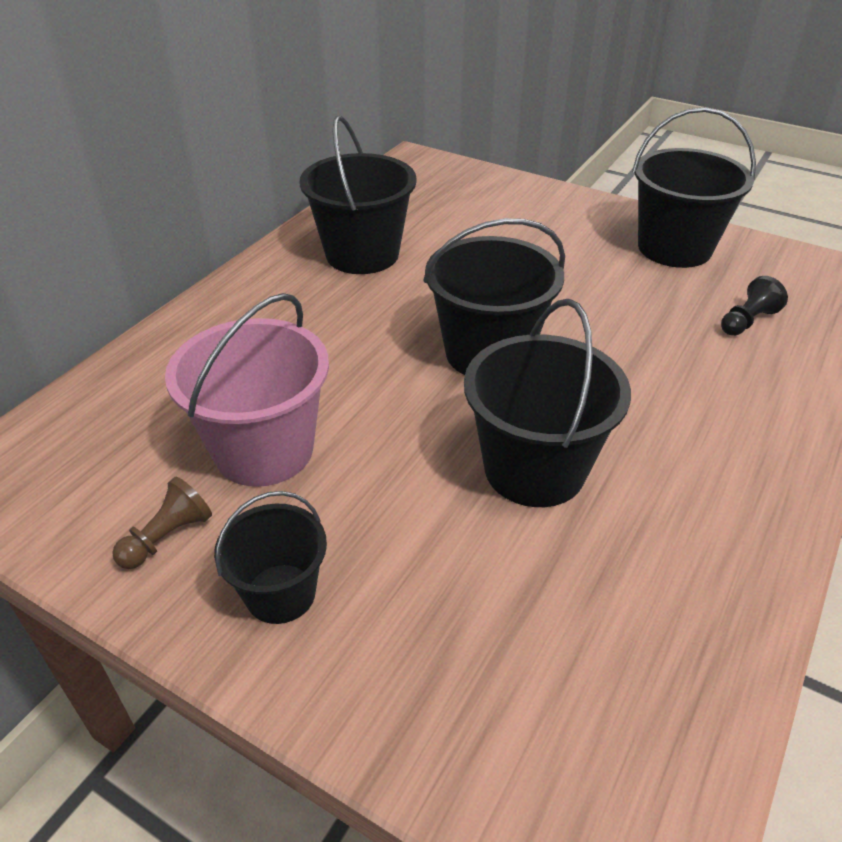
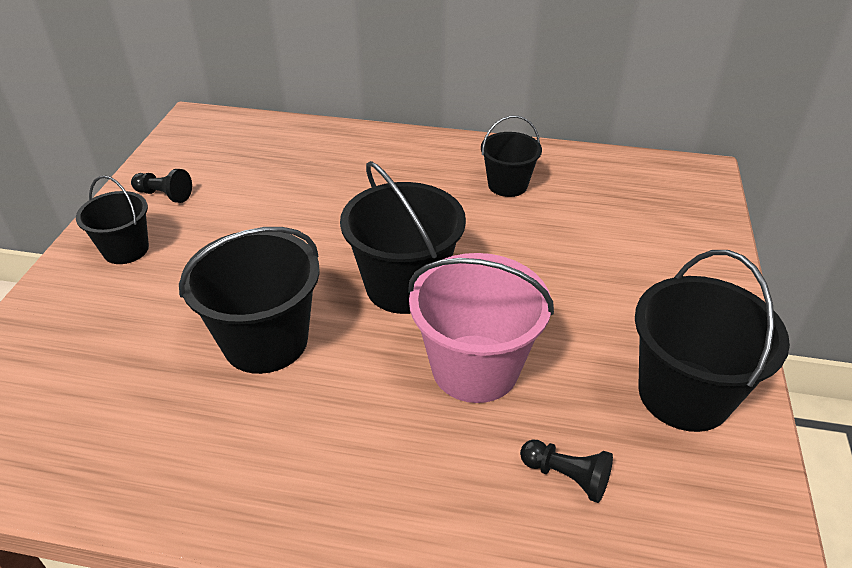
camera: 70 degrees right, 0 degrees up
brown pawn [112,477,212,569] -> black pawn [131,169,192,203]
pink bucket [165,293,329,487] -> pink bucket moved to [408,253,554,403]
black bucket [300,116,417,274] -> black bucket [481,115,542,197], size x0.60

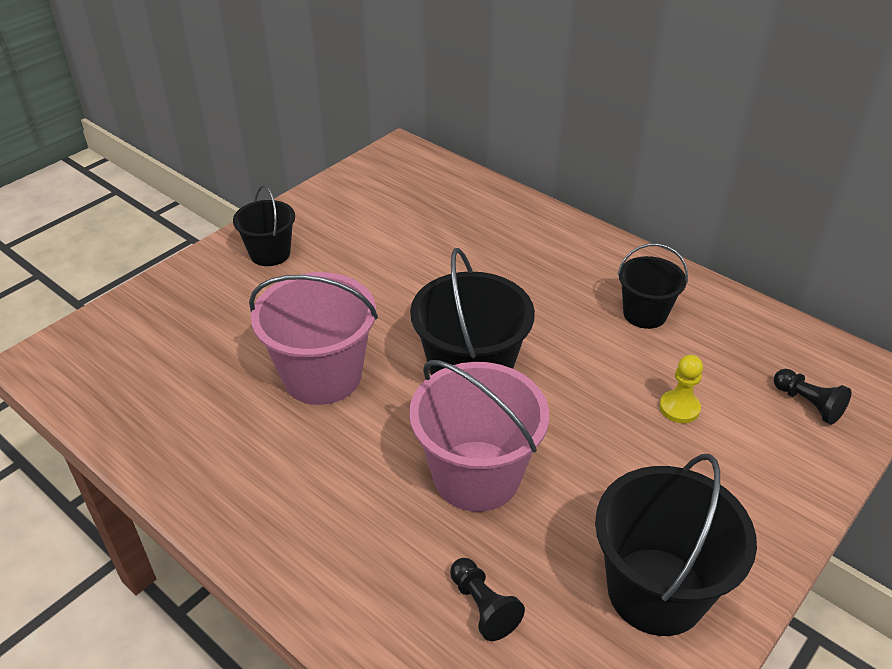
camera: 30 degrees right, 0 degrees up
black pawn [131,169,192,203] -> black pawn moved to [774,369,851,425]
black bucket [179,227,320,374] -> pink bucket [249,272,378,405]
none -> yellow pawn [659,355,703,423]

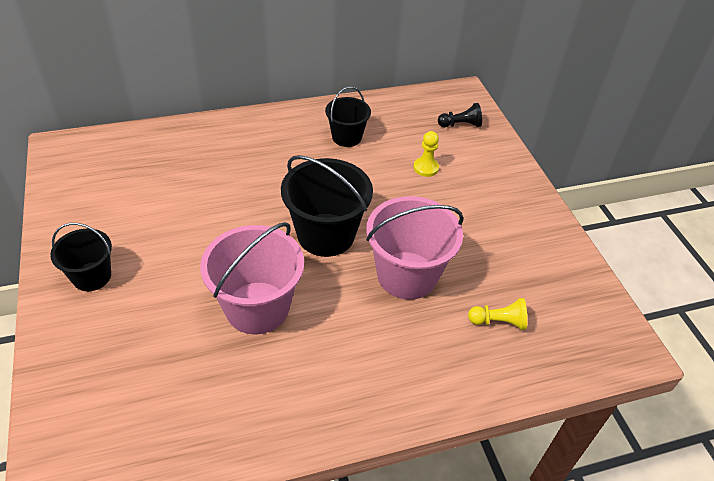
camera: 60 degrees left, 5 degrees up
black pawn [450,558,525,641] -> yellow pawn [468,298,527,330]
black bucket [595,454,757,636] -> none

